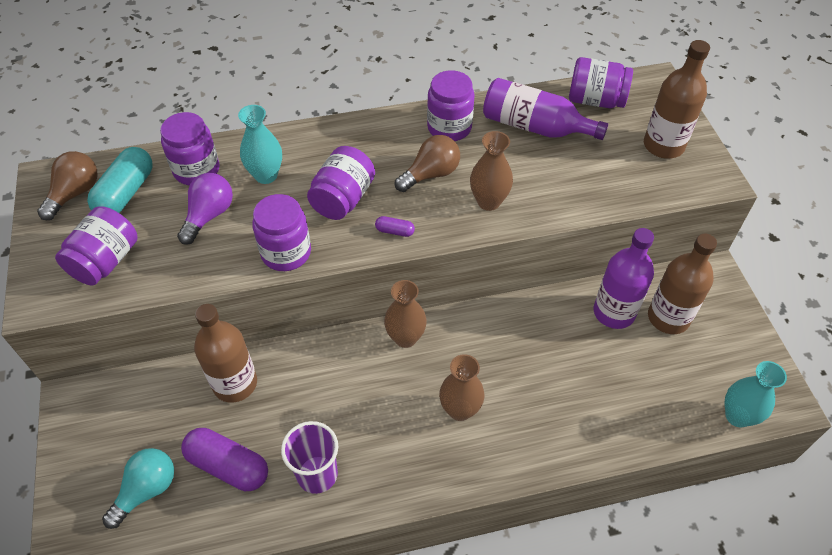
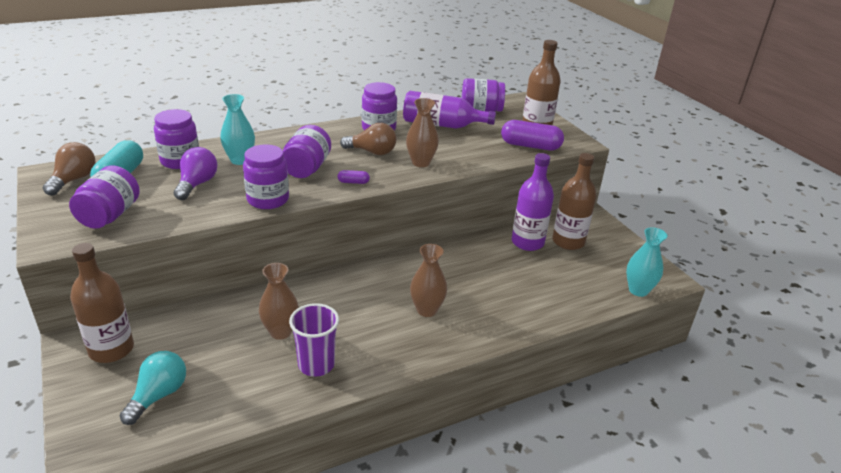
camera: 15 degrees left, 20 degrees down
purple capsule [181,428,268,491] -> purple capsule moved to [501,120,564,150]
brown bottle [194,304,257,403] -> brown bottle moved to [70,243,134,363]
brown vase [384,280,427,348] -> brown vase moved to [259,263,299,340]
brown light bulb [395,135,460,192] -> brown light bulb turned 60 degrees clockwise [340,123,396,155]

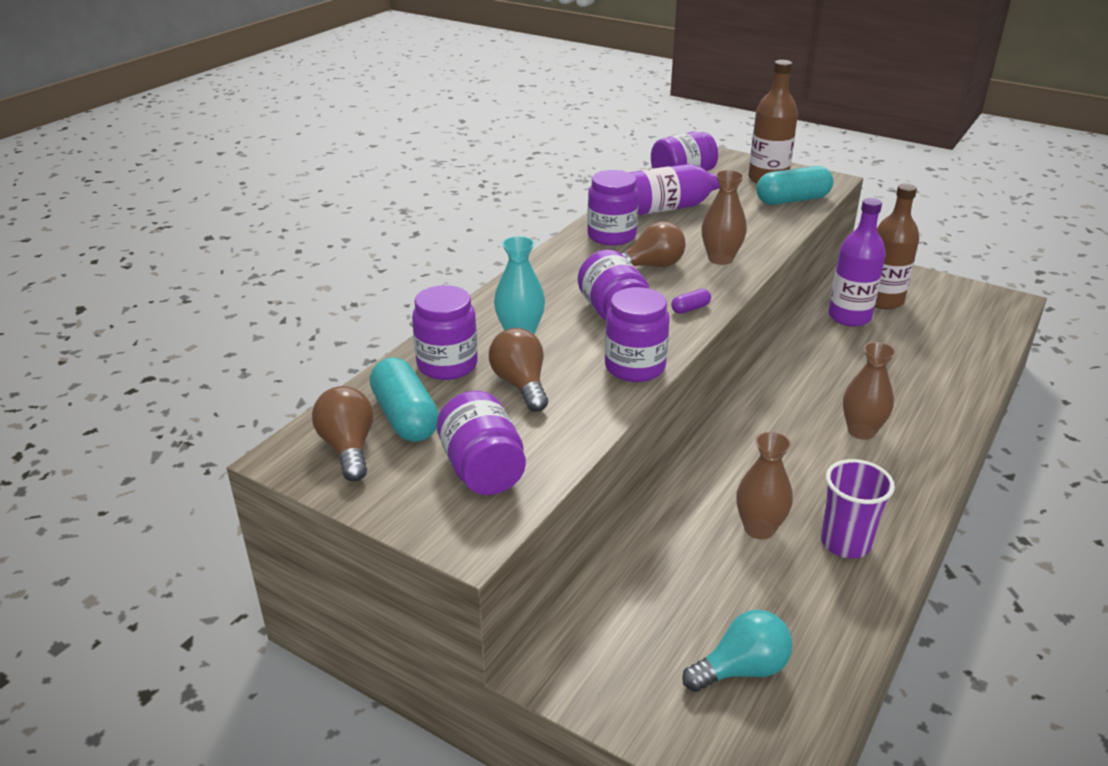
camera: 30 degrees left, 0 degrees up
brown bottle [70,243,134,363] -> none
turquoise light bulb [120,351,186,425] -> turquoise light bulb turned 75 degrees clockwise [682,610,792,692]
purple light bulb [174,147,217,200] -> brown light bulb [489,328,548,412]
purple capsule [501,120,564,150] -> turquoise capsule [756,166,833,205]
turquoise vase [626,227,668,297] -> none

